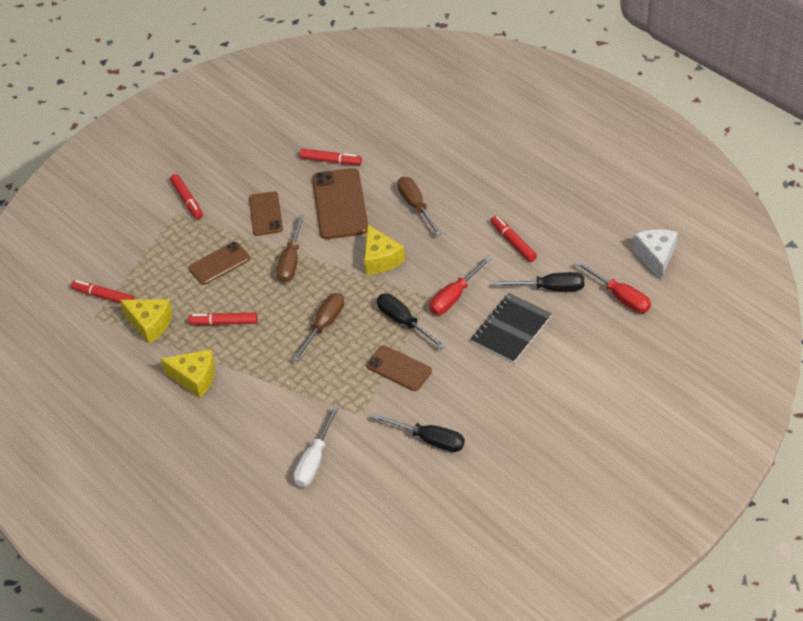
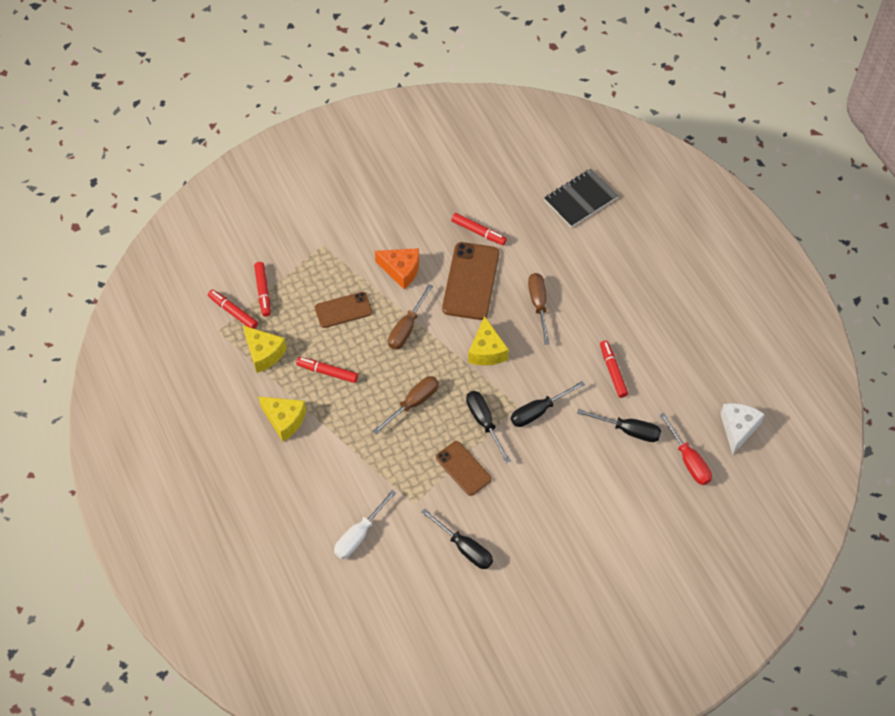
camera: 15 degrees right, 10 degrees up
red marker [170,174,203,219] -> red marker moved to [254,262,271,317]
brown phone [249,191,283,236] -> orange cheese [375,248,419,289]
red screwdriver [429,256,491,315] -> black screwdriver [511,381,585,427]
black notebook [471,293,552,363] -> black notebook moved to [544,169,618,227]

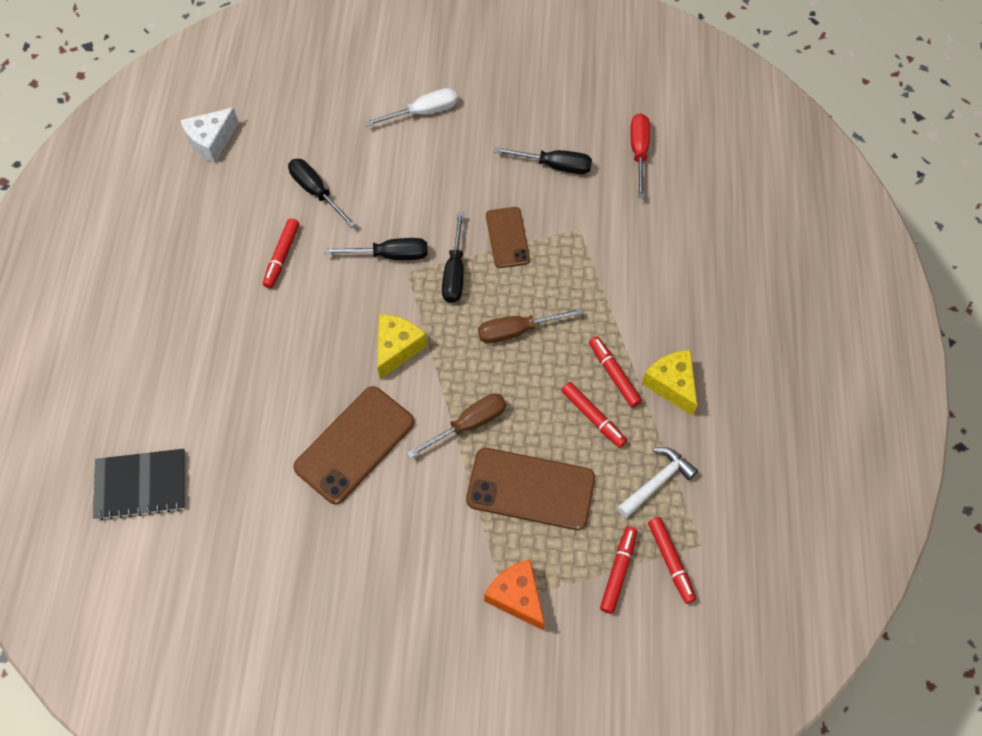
camera: 150 degrees left, 5 degrees up
yellow cheese [243,326,287,373] -> white hammer [617,447,698,518]
brown phone [315,292,372,328] -> brown phone [466,448,595,530], size x1.62
white screwdriver [334,490,396,559] -> white screwdriver moved to [365,88,458,127]
orange cheese [375,248,419,289] -> orange cheese moved to [484,559,545,630]
black screwdriver [421,508,493,569] -> black screwdriver turned 120 degrees clockwise [494,147,592,174]
red marker [451,213,507,245] -> red marker moved to [589,336,642,408]
brown screwdriver [528,273,550,344] -> none
red screwdriver [660,413,712,485] -> red screwdriver moved to [630,113,650,198]

